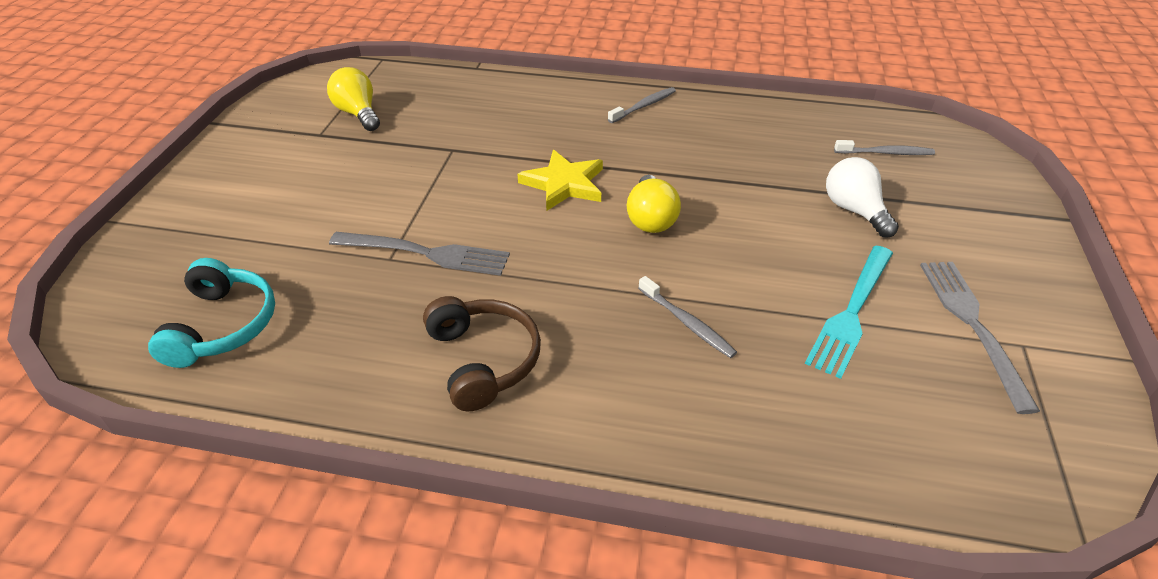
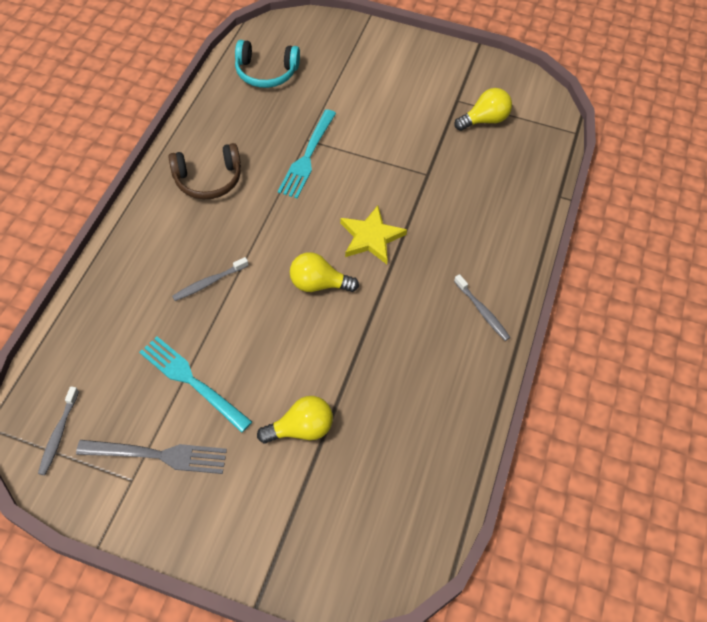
camera: 95 degrees right, 15 degrees up
grey fork [329,232,510,276] -> turquoise fork [278,109,336,199]
white light bulb [826,157,899,237] -> yellow light bulb [257,396,333,443]
grey toothbrush [834,140,935,155] -> grey toothbrush moved to [38,386,79,475]

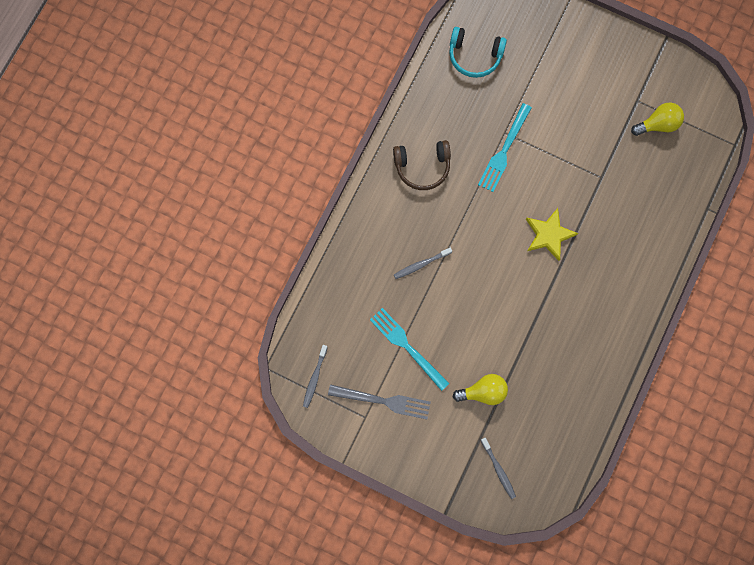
camera: 10 degrees right, 20 degrees up
yellow light bulb [290,252,359,292] -> none
grey toothbrush [454,274,510,341] -> grey toothbrush moved to [481,438,516,499]

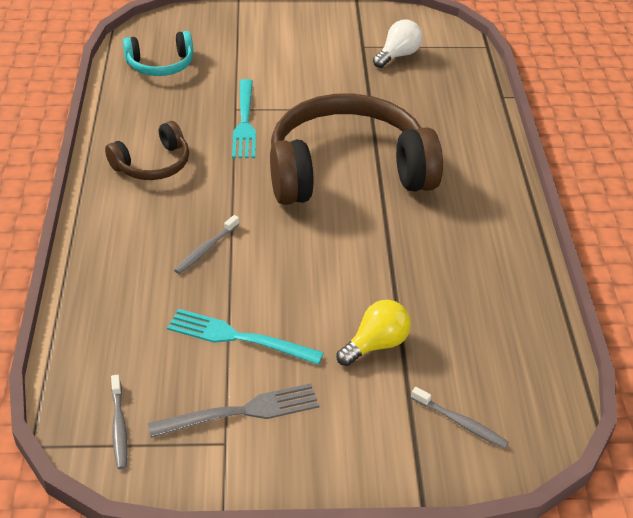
camera: 30 degrees left, 35 degrees down
yellow star [526,208,579,261] -> brown headphones [270,94,443,205]
yellow light bulb [631,103,684,136] -> white light bulb [373,20,423,68]

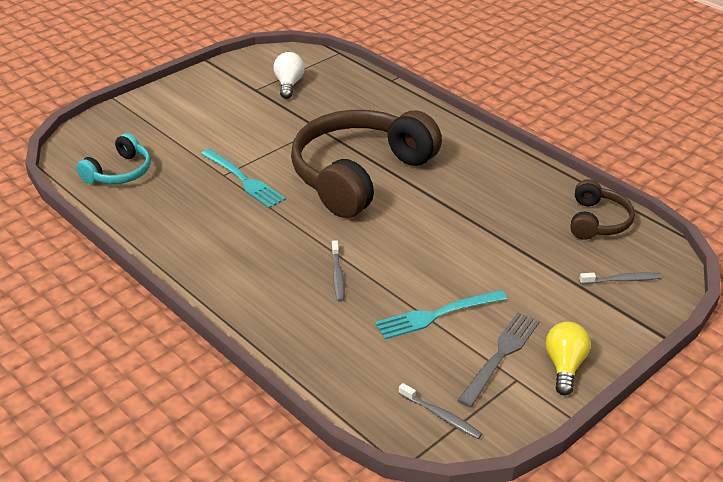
camera: 40 degrees left, 5 degrees down
brown headphones [105,121,189,180] -> brown headphones moved to [570,179,635,240]
yellow light bulb [337,300,411,366] -> yellow light bulb moved to [546,322,591,395]

